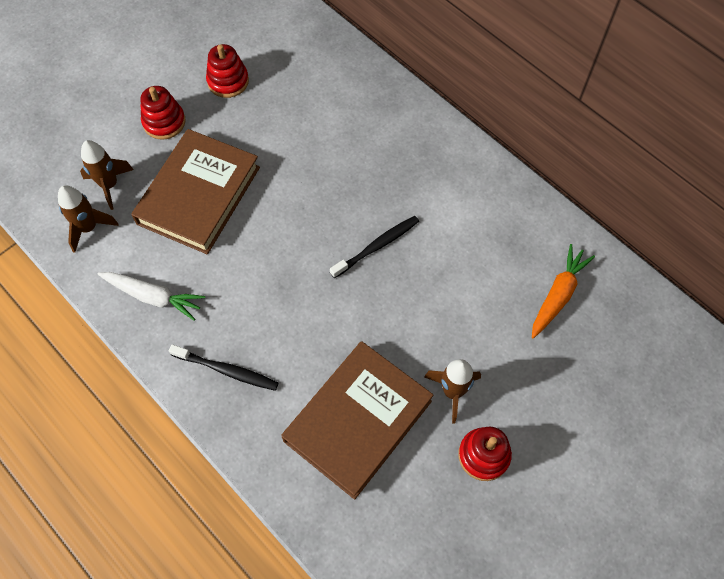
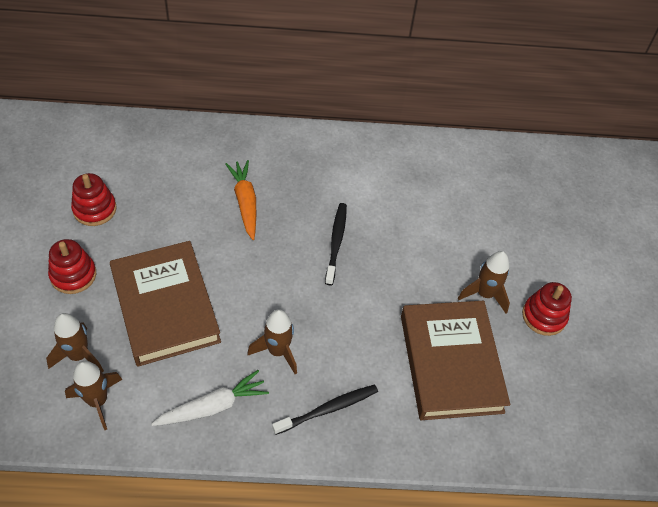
camera: 50 degrees left, 10 degrees down
orange carrot [532,244,595,338] -> orange carrot moved to [225,160,256,240]
none -> brown rocket [247,309,297,374]

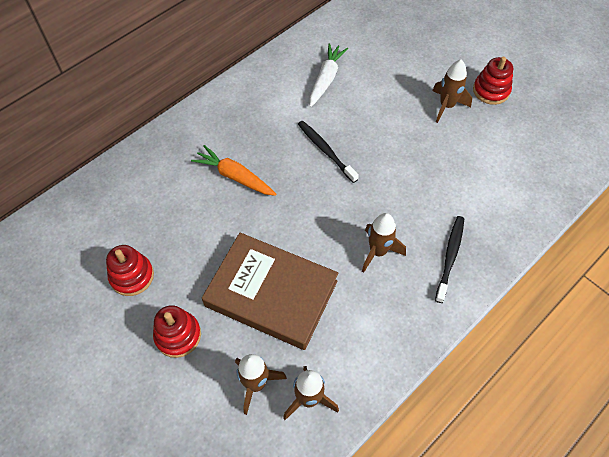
camera: 40 degrees left, 5 degrees up
white carrot [151,370,269,426] -> white carrot moved to [309,43,348,107]
brown book [401,301,510,420] -> none

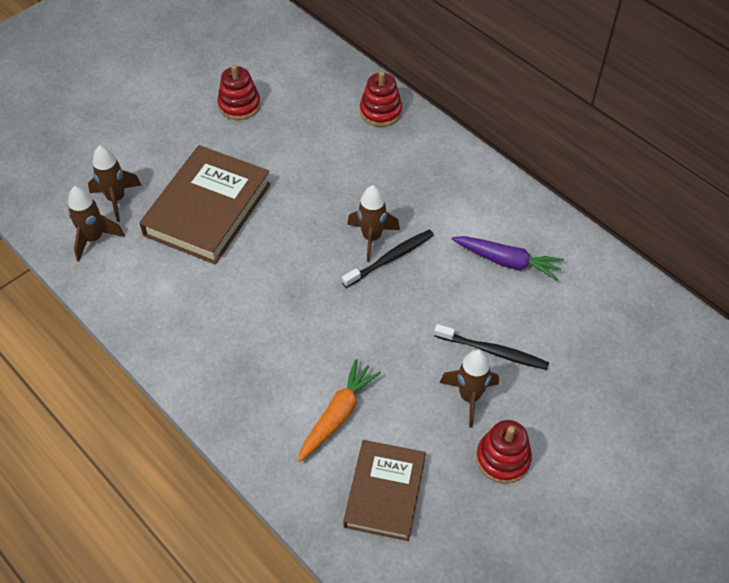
camera: 90 degrees right, 5 degrees down
red stacking toy [153,305,201,358] -> red stacking toy moved to [360,71,402,127]
orange carrot [191,145,276,196] -> orange carrot moved to [298,359,381,462]
white carrot [309,43,348,107] -> purple carrot [452,236,564,280]
brown rocket [362,213,406,273] -> brown rocket moved to [347,185,400,262]
black toothbrush [435,216,464,303] -> black toothbrush moved to [434,324,549,370]
none -> brown book [343,440,426,541]

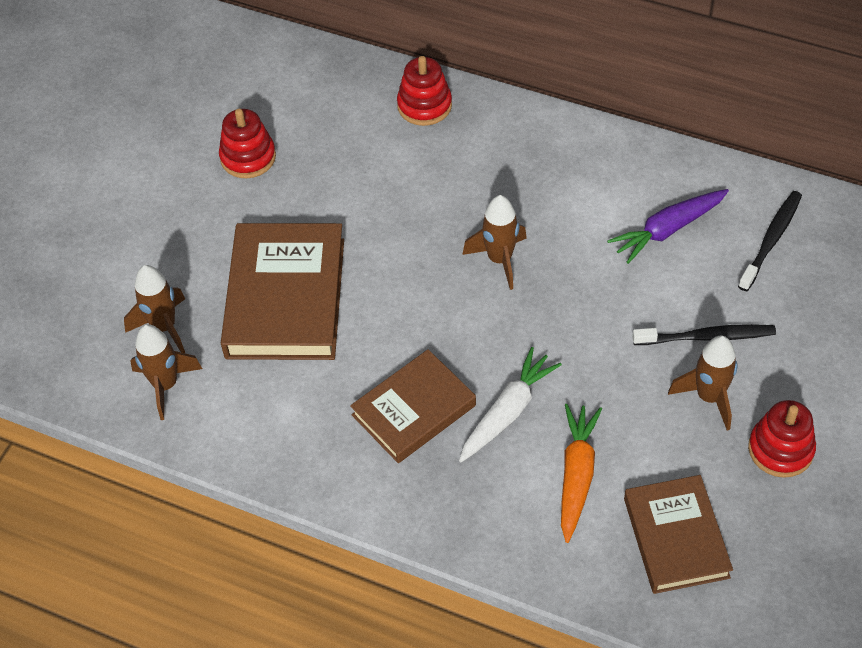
camera: 20 degrees left, 0 degrees up
black toothbrush [342,230,434,288] -> black toothbrush moved to [738,191,802,291]
purple carrot [452,236,564,280] -> purple carrot turned 150 degrees clockwise [607,189,729,264]
none -> brown book [350,349,476,463]
none -> white carrot [459,347,562,462]

